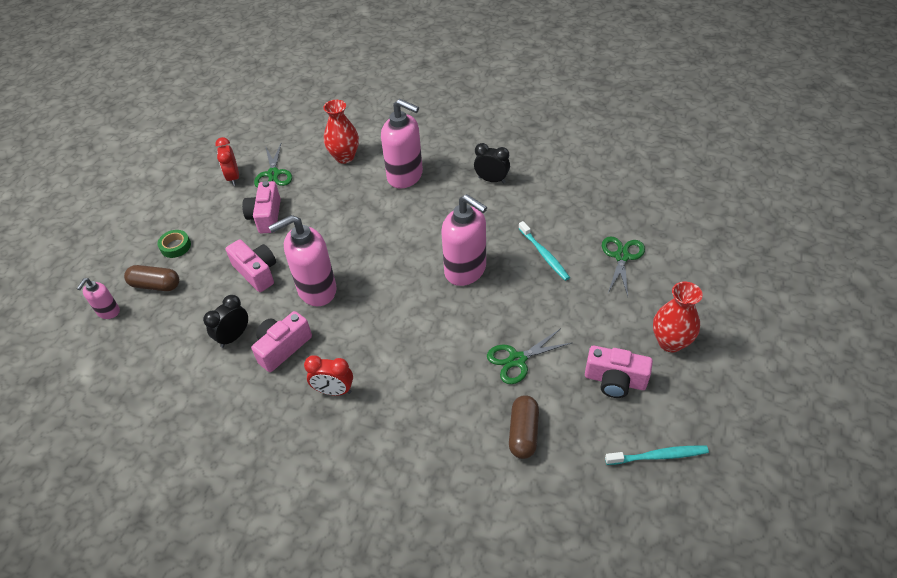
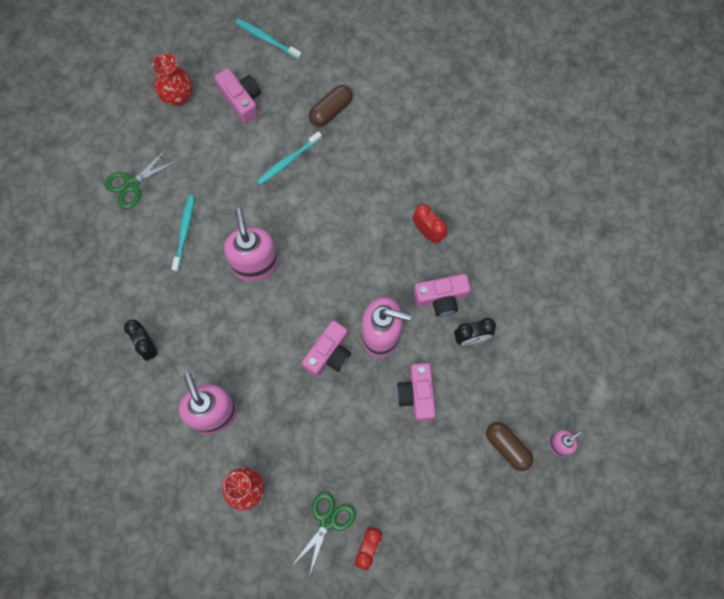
camera: 145 degrees left, 25 degrees up
green tape [157,230,191,258] -> none
pink camera [242,181,281,233] -> pink camera moved to [302,320,351,377]
green scissors [487,328,572,384] -> turquoise toothbrush [257,131,322,185]

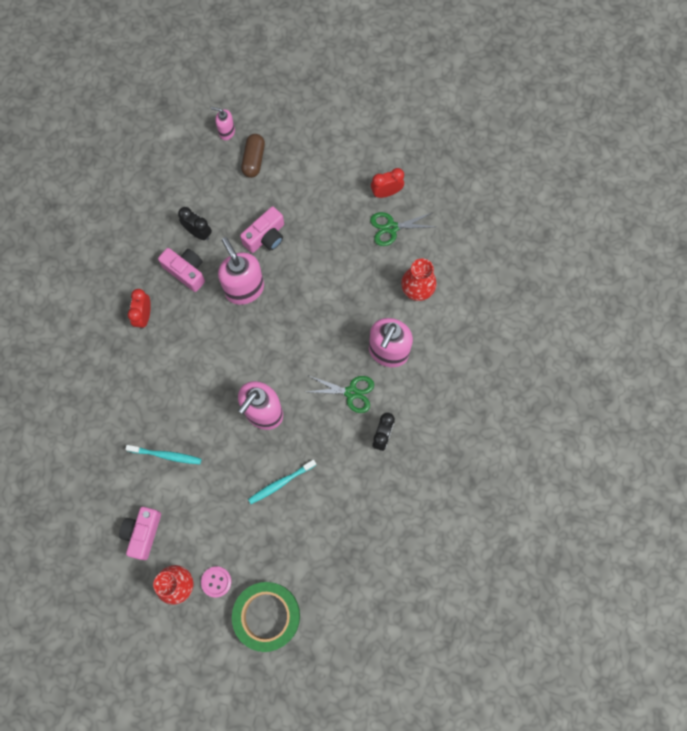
camera: 130 degrees left, 0 degrees up
green scissors [105,149,178,209] -> green scissors moved to [307,376,374,413]
turquoise toothbrush [235,18,302,60] -> none
pink camera [302,320,351,377] -> none
brown capsule [309,85,353,127] -> none
none -> pink button [201,566,231,598]
none -> green tape [232,582,300,652]

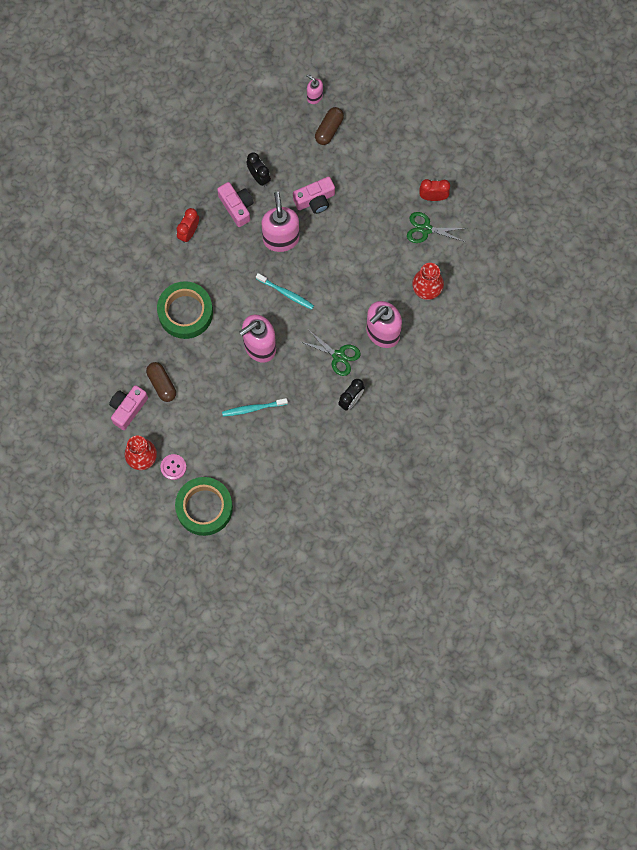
camera: 20 degrees right, 0 degrees up
turquoise toothbrush [125,445,202,464] -> turquoise toothbrush moved to [256,273,314,310]
none -> brown capsule [146,362,176,402]
none -> green tape [157,281,213,339]

